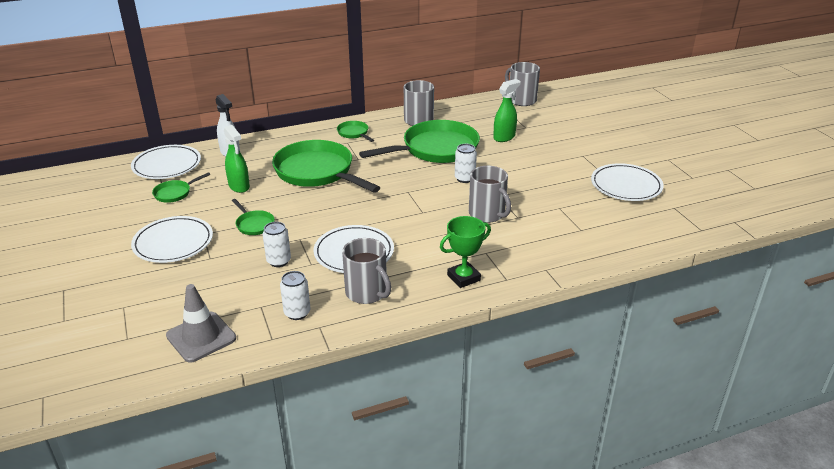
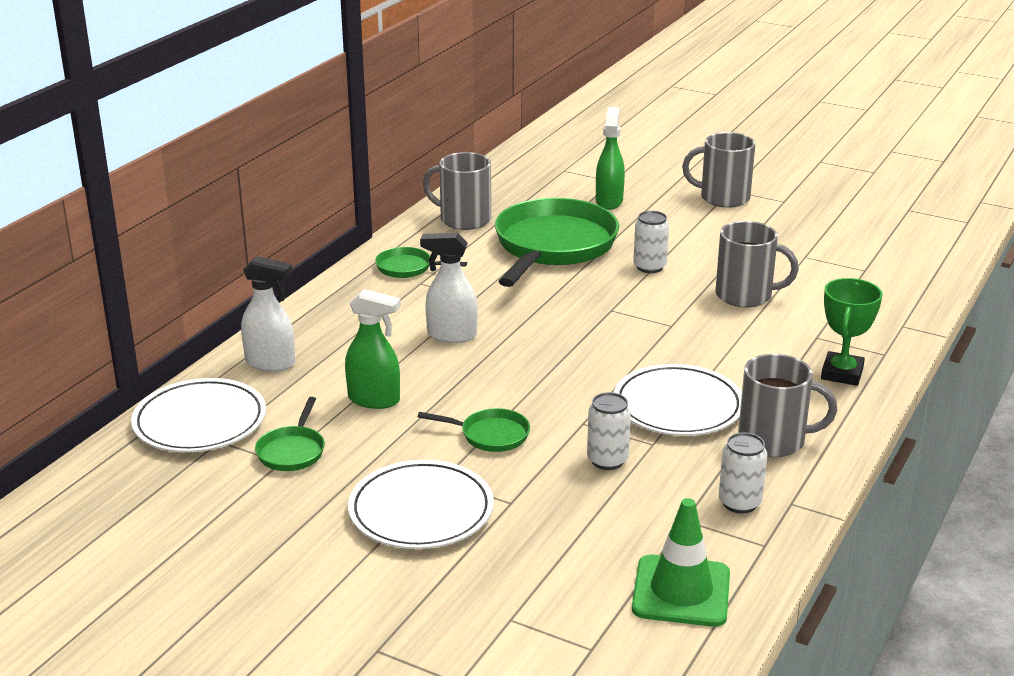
camera: 40 degrees left, 5 degrees down
grey traffic cone [166,284,236,363] -> green traffic cone [632,498,730,627]
green pan [272,140,380,193] -> white spray bottle [420,233,478,343]
grey mug [505,62,540,106] -> grey mug moved to [682,132,756,208]
white plate [591,163,664,201] -> none

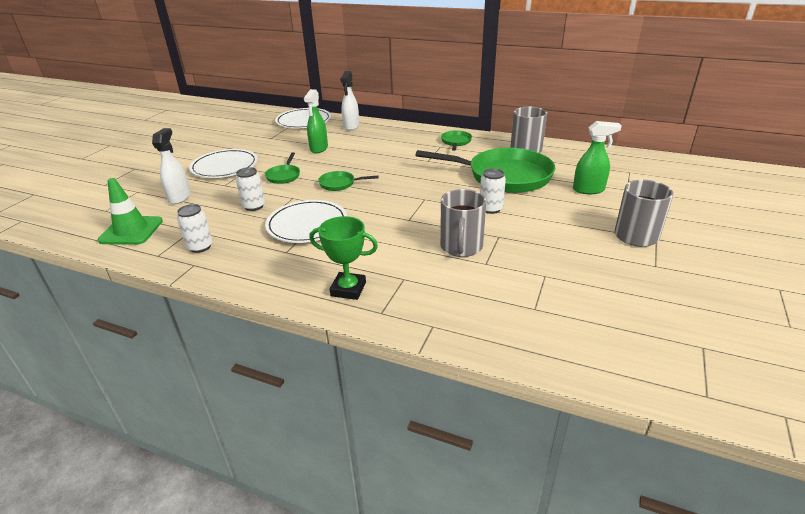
camera: 85 degrees right, 5 degrees up
green pan [255,397,325,471] -> green pan moved to [318,171,379,191]
white spray bottle [420,233,478,343] -> white spray bottle moved to [152,128,191,204]
grey mug [738,354,837,457] -> none

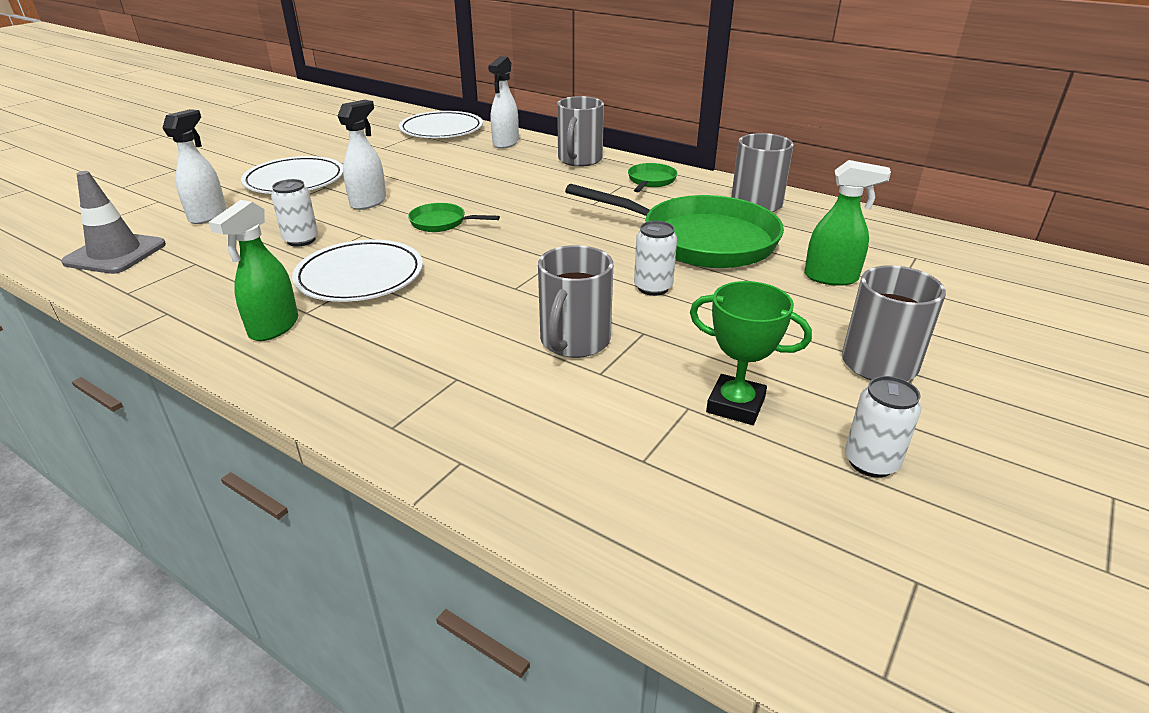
camera: 10 degrees right, 0 degrees up
green traffic cone [98,178,163,245] -> grey traffic cone [61,171,166,274]
white can [177,204,213,253] -> white can moved to [845,376,921,478]
green pan [265,152,300,184] -> white spray bottle [337,100,386,210]
green spray bottle [304,89,328,154] -> green spray bottle moved to [209,200,298,341]
green trophy [309,216,378,300] -> green trophy moved to [690,281,812,425]
none -> grey mug [557,96,604,167]

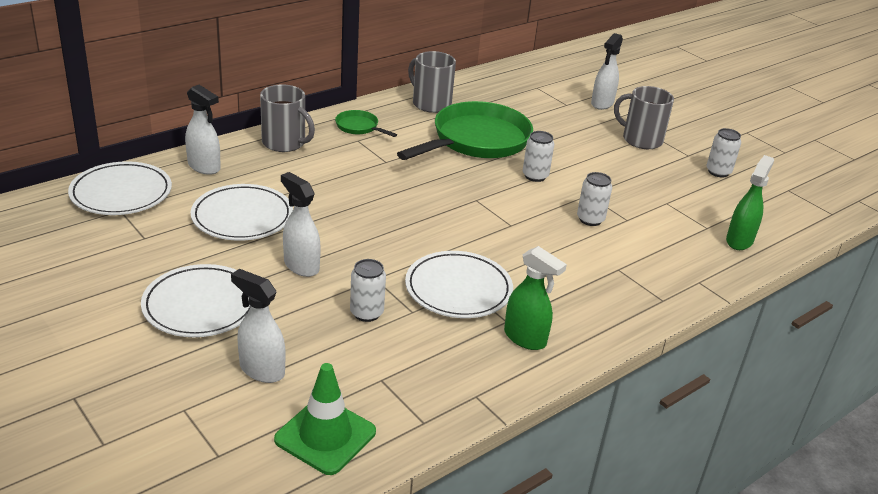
camera: 75 degrees left, 0 degrees up
grey traffic cone [61,171,166,274] -> green traffic cone [274,363,376,475]
green pan [408,203,500,232] -> none
grey mug [538,245,613,358] -> white can [577,172,612,226]
green trophy [690,281,812,425] -> none
green spray bottle [804,160,891,286] -> green spray bottle moved to [726,155,774,250]
none -> white plate [190,184,293,240]
none -> white spray bottle [591,33,623,110]

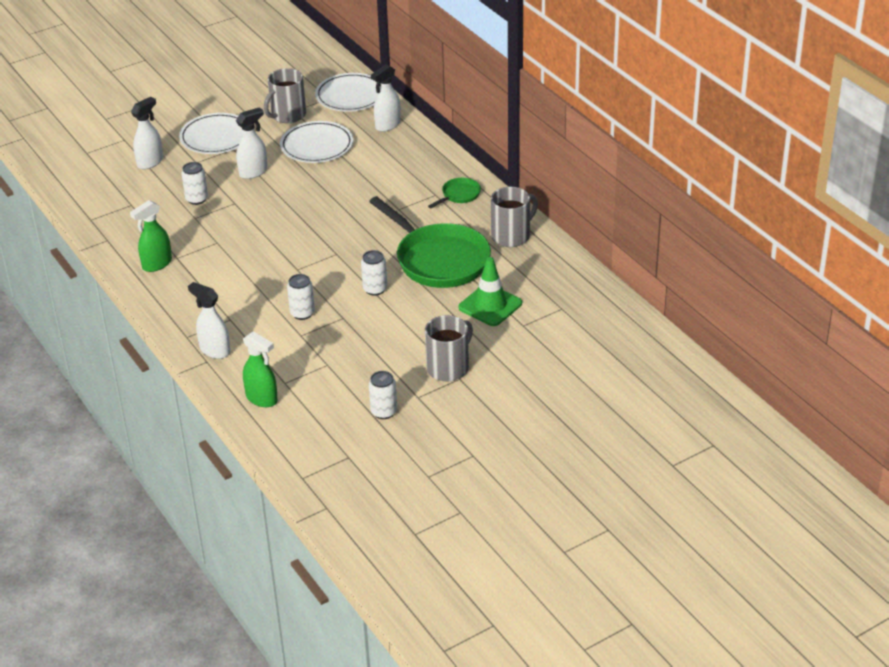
camera: 100 degrees right, 5 degrees up
grey mug [260,84,315,152] -> grey mug moved to [264,68,306,123]
green traffic cone [274,363,376,475] -> green traffic cone moved to [459,257,522,326]
white plate [405,251,513,318] -> none
white spray bottle [591,33,623,110] -> white spray bottle moved to [188,282,230,359]

